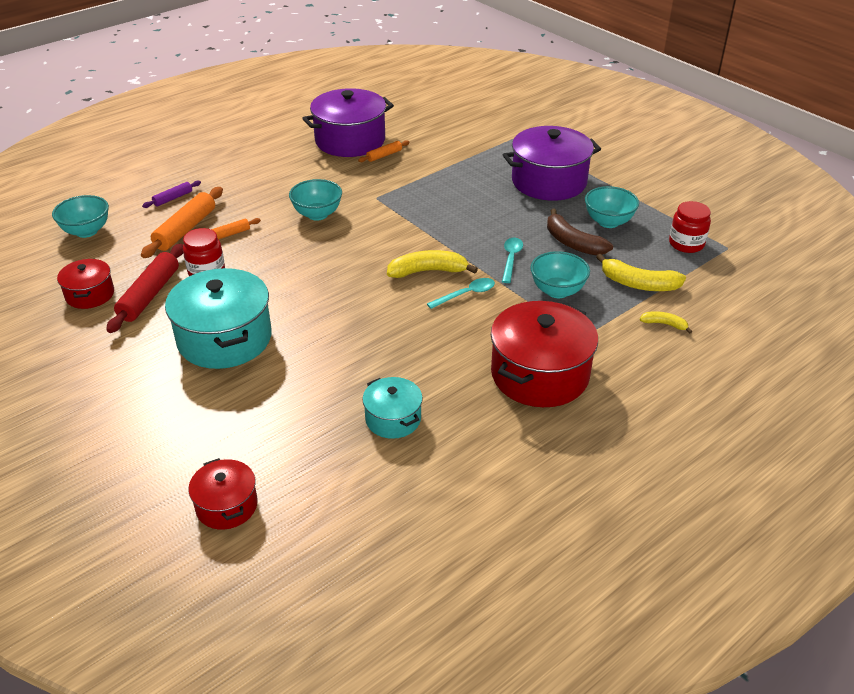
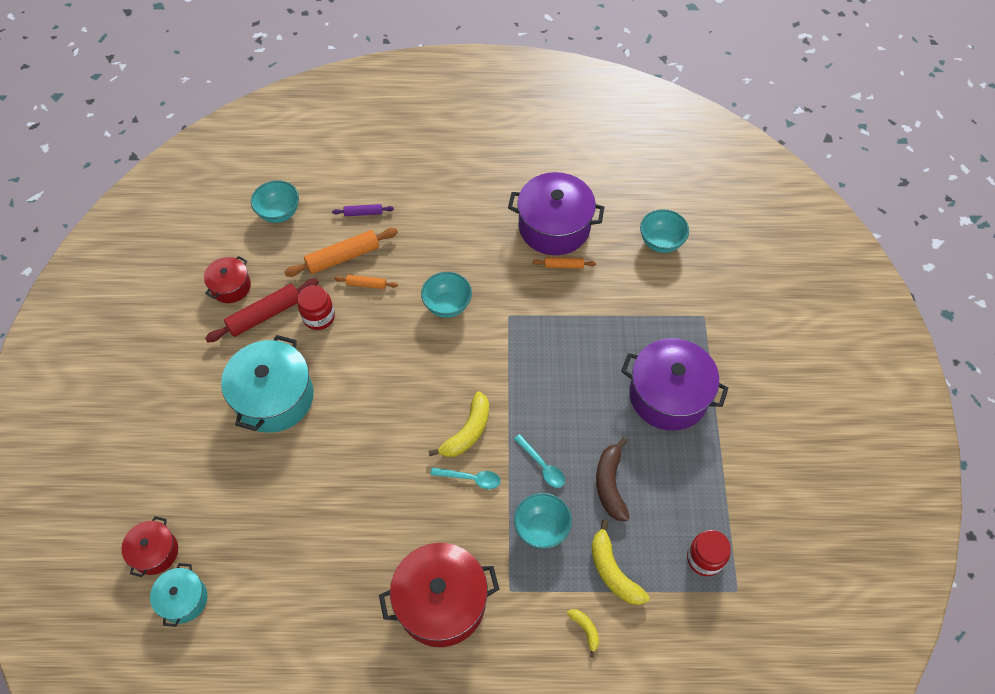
camera: 40 degrees right, 20 degrees up
turquoise pot [363,377,423,439] -> turquoise pot moved to [150,563,207,627]
yellow banana [387,250,478,278] -> yellow banana turned 90 degrees clockwise [429,391,489,457]
turquoise spoon [502,238,523,283] -> turquoise spoon turned 90 degrees clockwise [514,434,565,488]
turquoise bowl [585,186,639,228] -> turquoise bowl moved to [640,209,689,253]

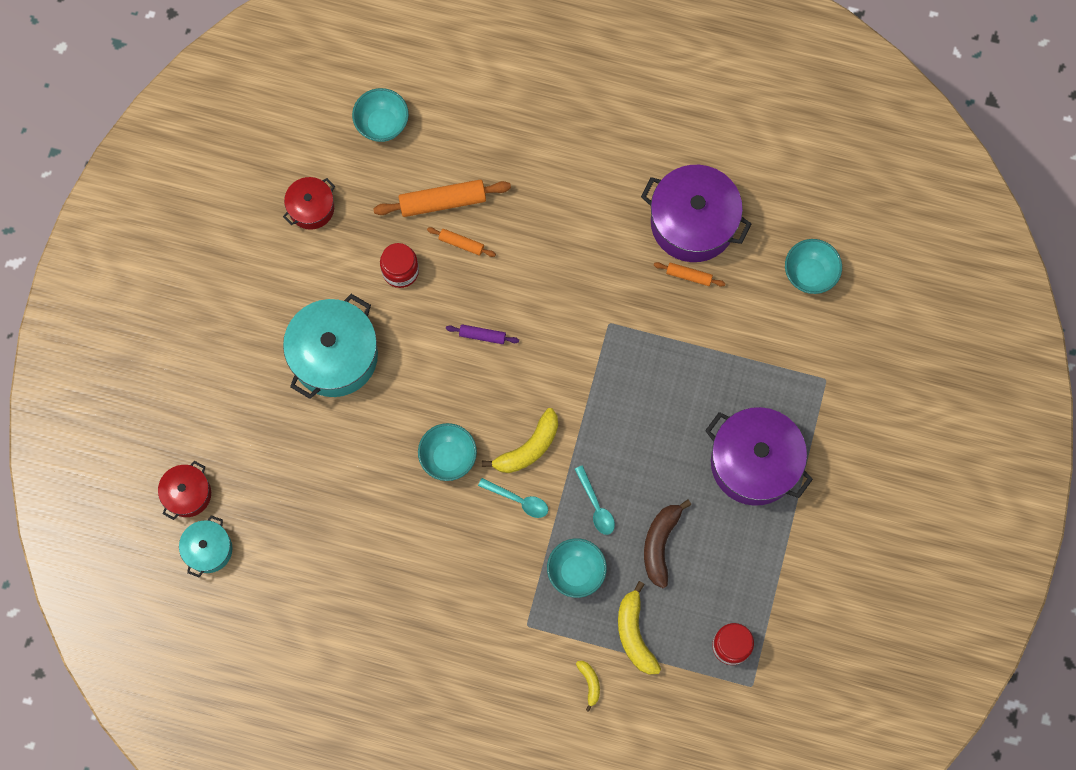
camera: 15 degrees right, 15 degrees up
red rolling pin [205,279,319,342] -> none
purple rolling pin [332,204,394,216] -> purple rolling pin moved to [446,324,519,344]
red pot [379,543,499,647] -> none
turquoise bowl [421,272,472,318] -> turquoise bowl moved to [418,423,477,481]

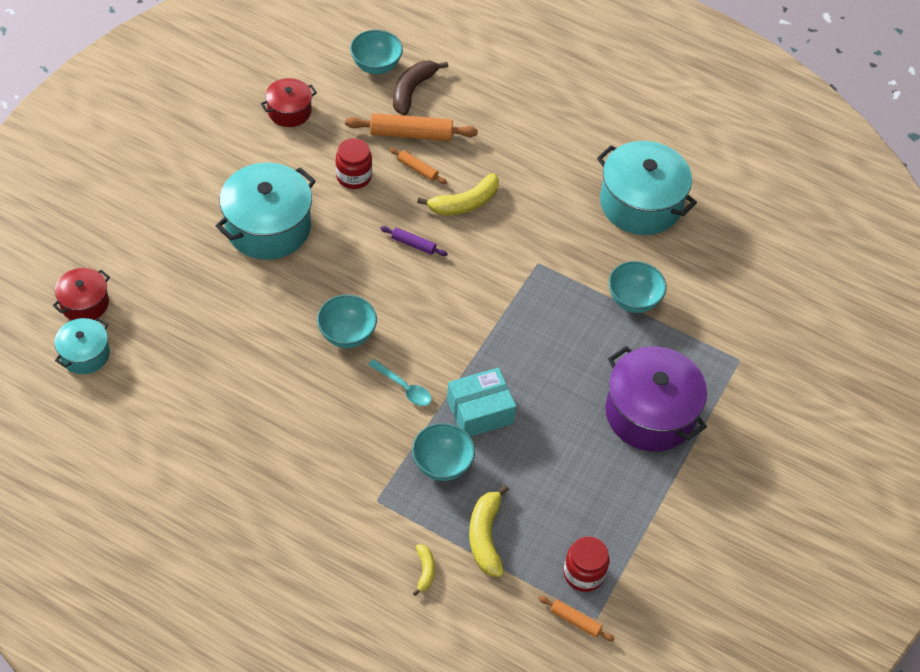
camera: 10 degrees right, 20 degrees down
yellow banana [482,408,558,473] -> yellow banana moved to [417,173,499,215]
turquoise spoon [575,465,615,535] -> turquoise box [447,368,516,437]
purple pot [641,165,751,262] -> turquoise pot [597,141,697,235]
brown banana [644,499,691,588] -> brown banana moved to [393,61,448,115]
orange rolling pin [654,262,726,287] -> orange rolling pin moved to [538,596,615,642]
turquoise bowl [785,239,842,294] -> turquoise bowl moved to [608,261,667,313]

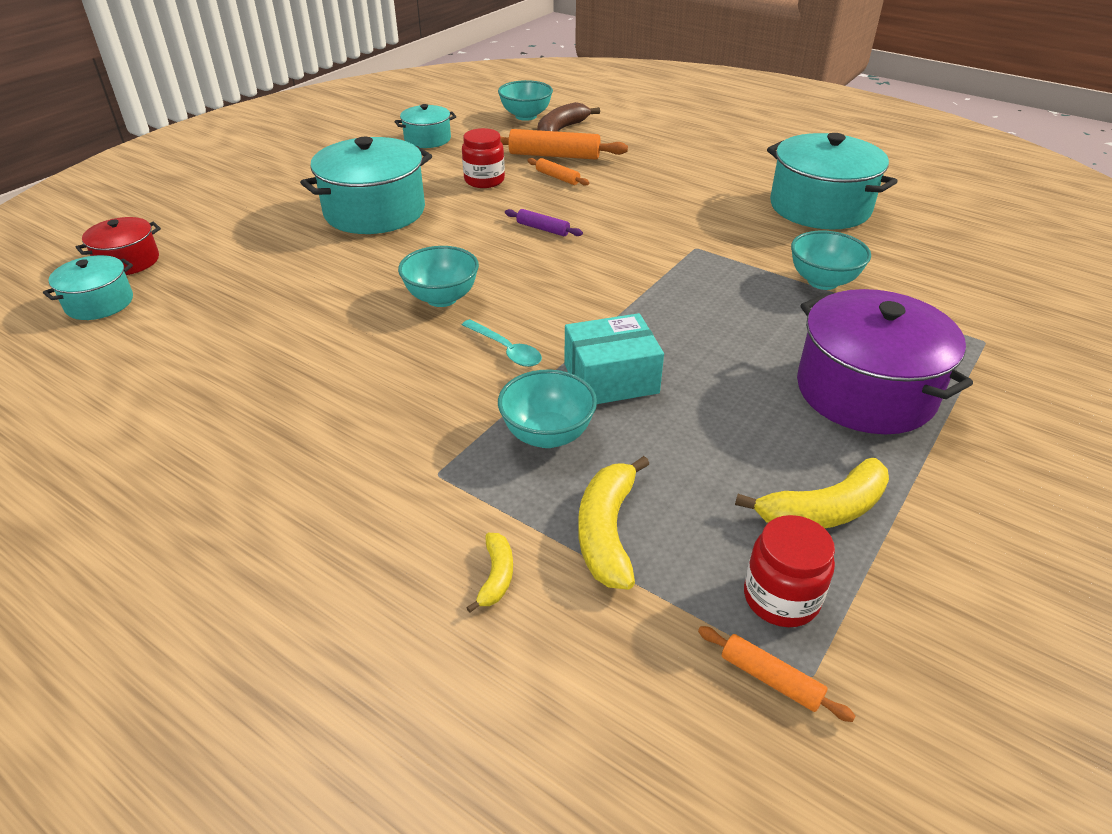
camera: 10 degrees right, 15 degrees down
red pot [261,78,317,127] -> turquoise pot [395,104,456,148]
yellow banana [417,173,499,215] -> yellow banana moved to [735,458,889,528]

